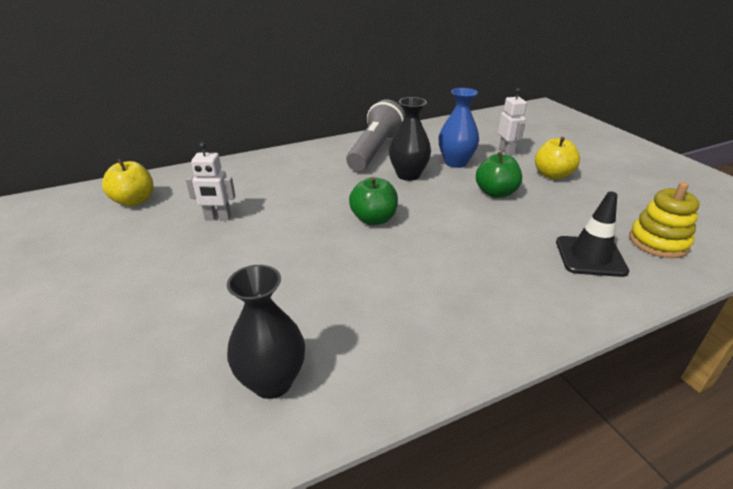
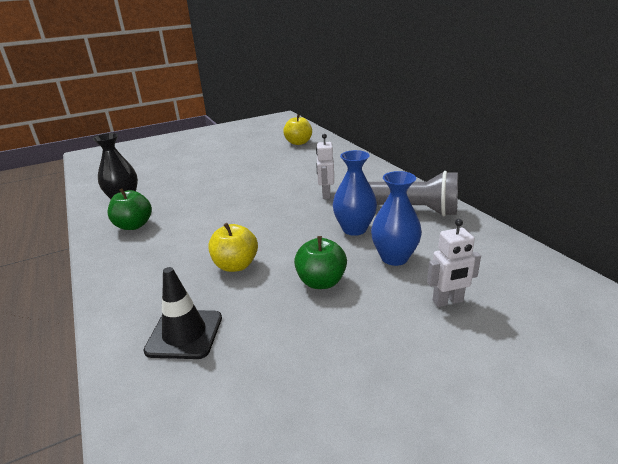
camera: 90 degrees right, 5 degrees down
white robot [185,142,235,220] -> white robot moved to [316,134,334,199]
green apple [349,177,398,225] -> green apple moved to [108,188,152,230]
black vase [389,97,431,181] -> blue vase [333,150,377,236]
yellow apple [535,137,580,180] -> yellow apple moved to [208,223,258,272]
yellow stacking toy [629,182,700,258] -> none

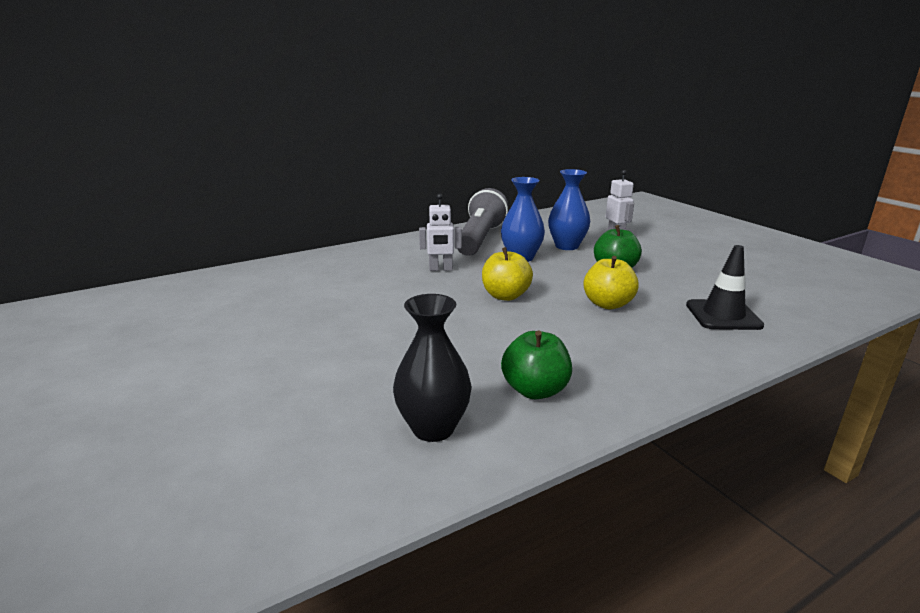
camera: 95 degrees left, 5 degrees down
yellow apple [283,114,312,145] -> yellow apple moved to [482,247,533,301]

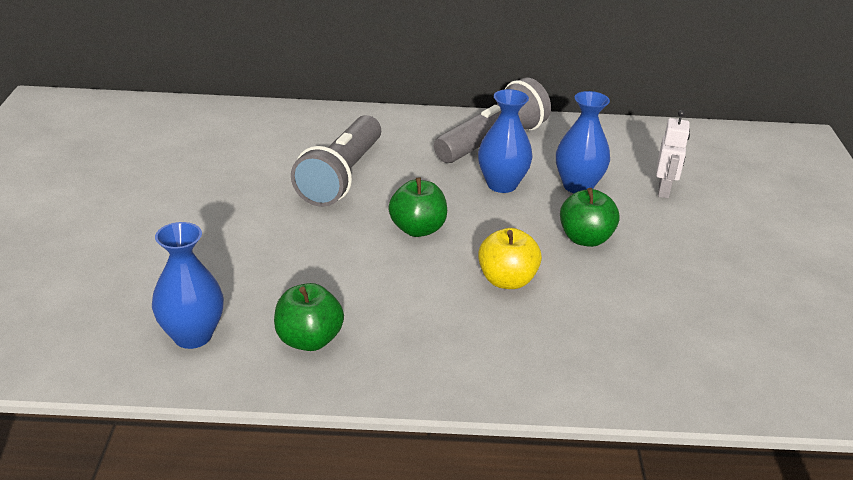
camera: 30 degrees right, 10 degrees up
black vase [393,294,472,442] -> blue vase [152,222,224,349]
white robot [419,194,461,271] -> none
yellow apple [482,247,533,301] -> green apple [389,177,447,237]
black traffic cone [686,245,764,330] -> none
none -> grey flashlight [291,115,381,207]

